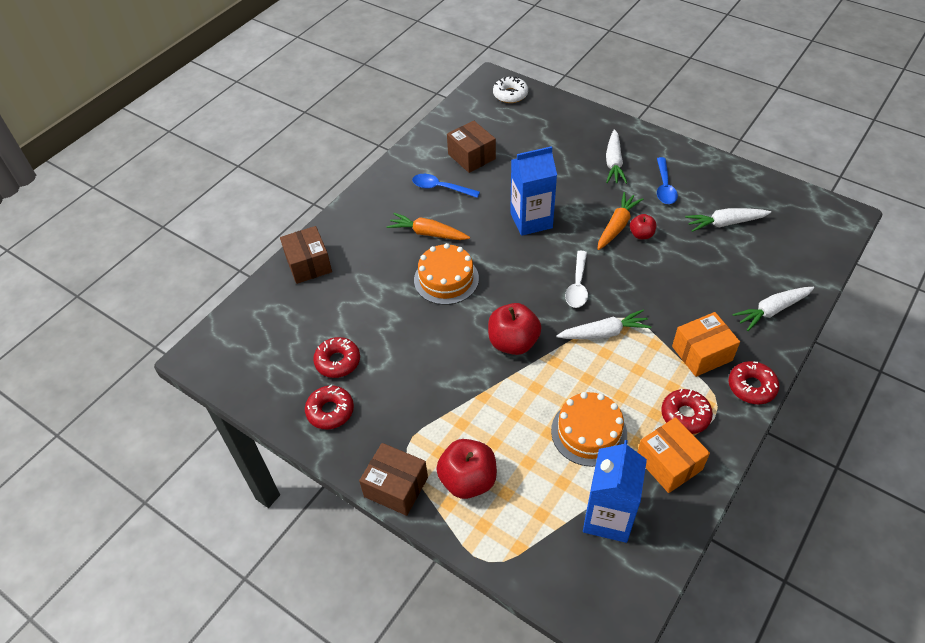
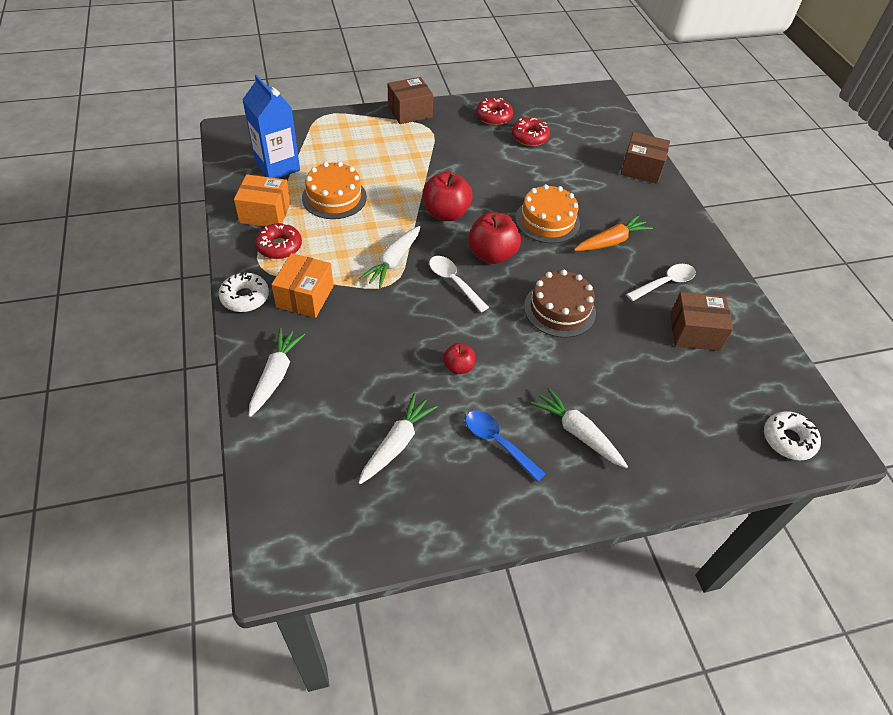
camera: 125 degrees right, 0 degrees up
blue spoon [412,174,480,198] -> white spoon [626,264,696,301]
red apple [436,439,497,499] -> red apple moved to [468,212,521,264]
blue carton [510,146,557,236] -> brown cake [524,270,596,338]
orange carrot [598,192,643,250] -> none
red donut [728,361,779,404] -> white donut [219,272,269,312]

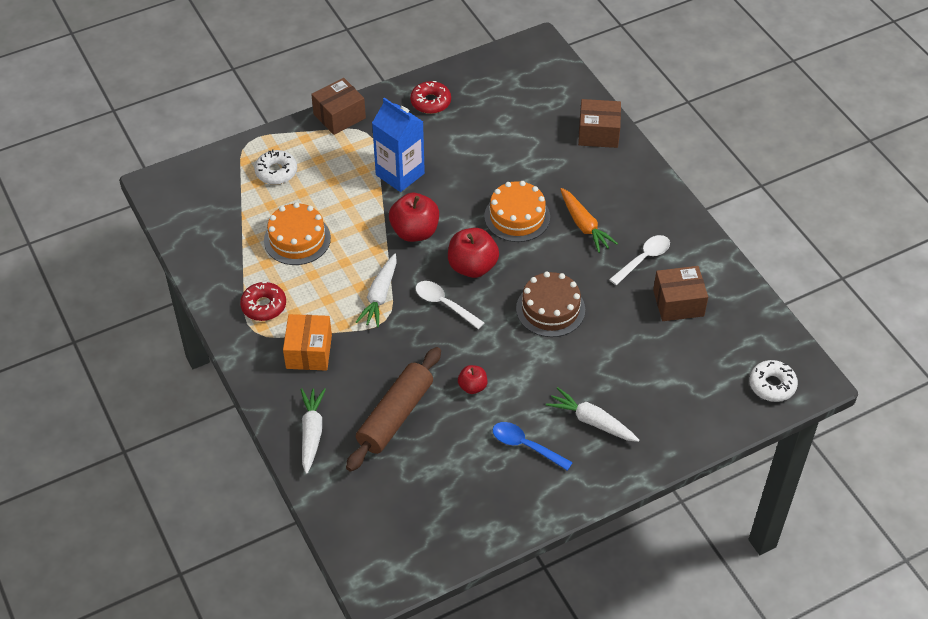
camera: 10 degrees left, 0 degrees up
white donut [219,272,269,312] -> white donut moved to [254,150,297,185]
orange box [234,174,291,227] -> none
blue carton [242,75,300,178] -> blue carton moved to [372,98,425,192]
white carrot [358,393,438,484] -> none
red donut [512,118,550,146] -> none
orange carrot [574,215,653,251] -> orange carrot turned 105 degrees clockwise [560,188,618,253]
none -> brown rolling pin [346,347,441,472]

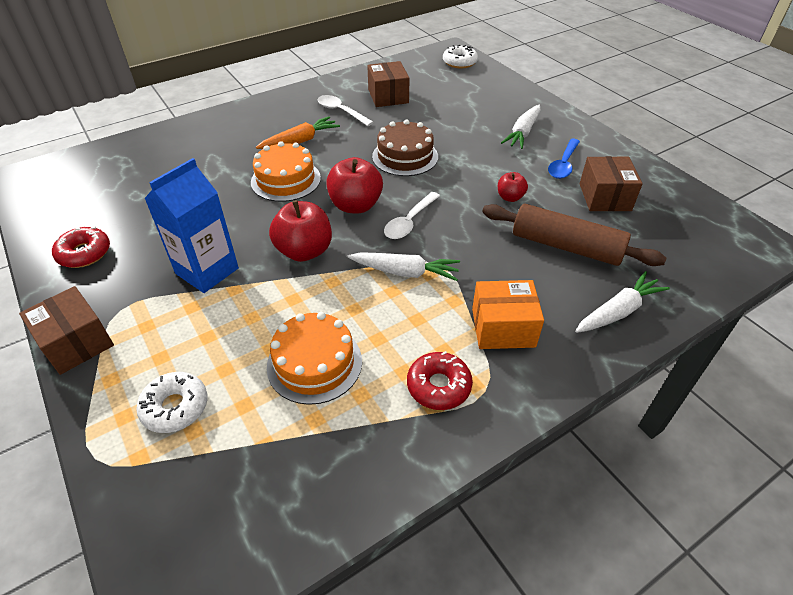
camera: 95 degrees left, 5 degrees down
white carrot [300,388,326,474] -> white carrot turned 150 degrees clockwise [575,271,670,333]
brown box [578,99,621,148] -> brown box moved to [580,156,643,211]

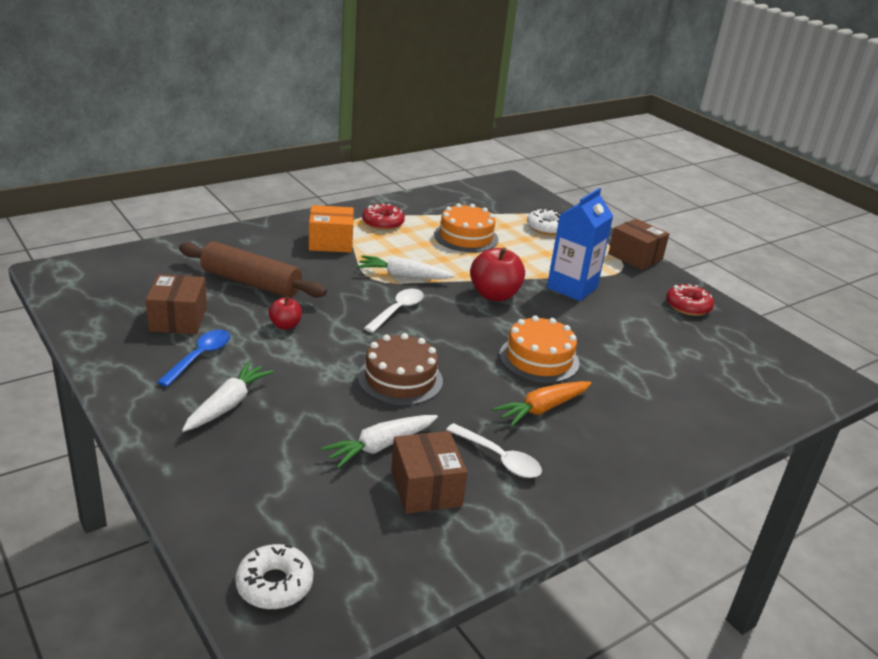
camera: 175 degrees right, 15 degrees down
red apple [326,157,383,213] -> none
white carrot [575,271,670,333] -> white carrot moved to [321,415,438,468]

